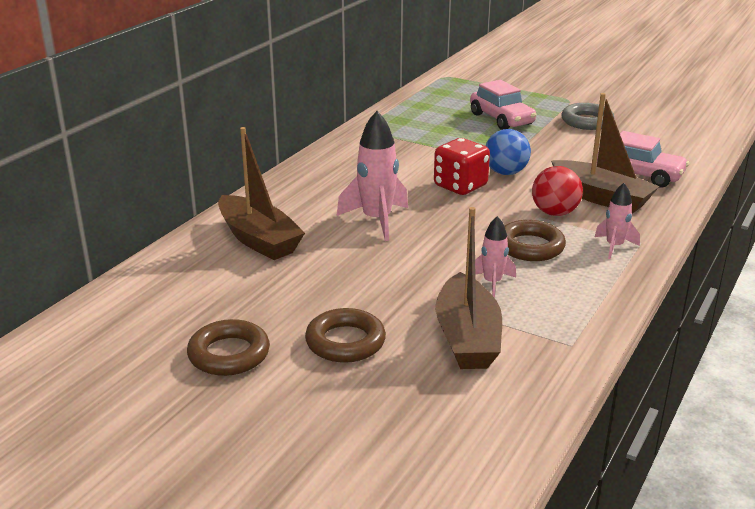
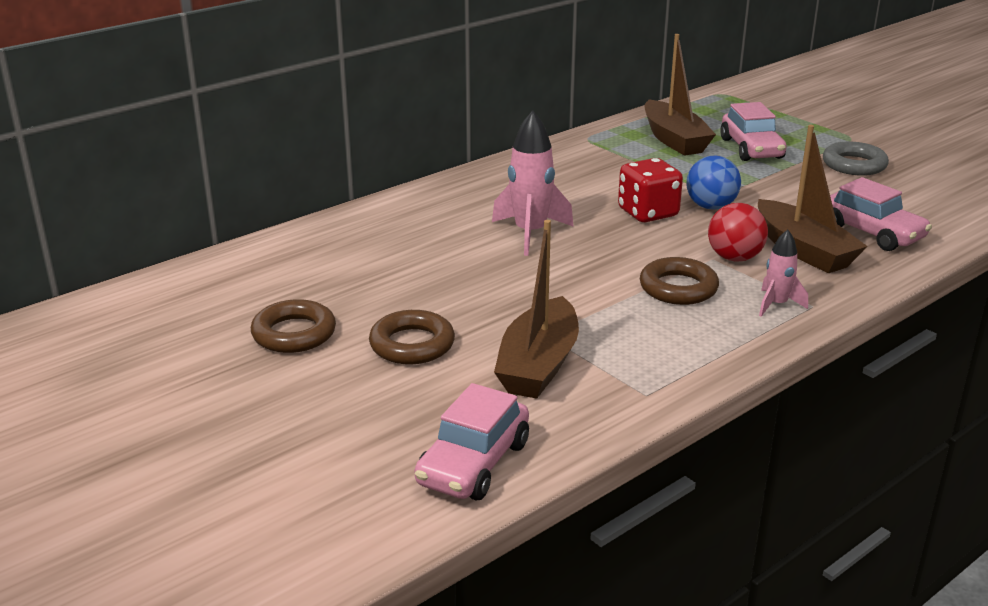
camera: 20 degrees right, 0 degrees up
brown boat [218,127,305,260] -> brown boat moved to [645,34,716,156]
pink rocket [475,216,516,298] -> none
none -> pink car [414,383,529,500]

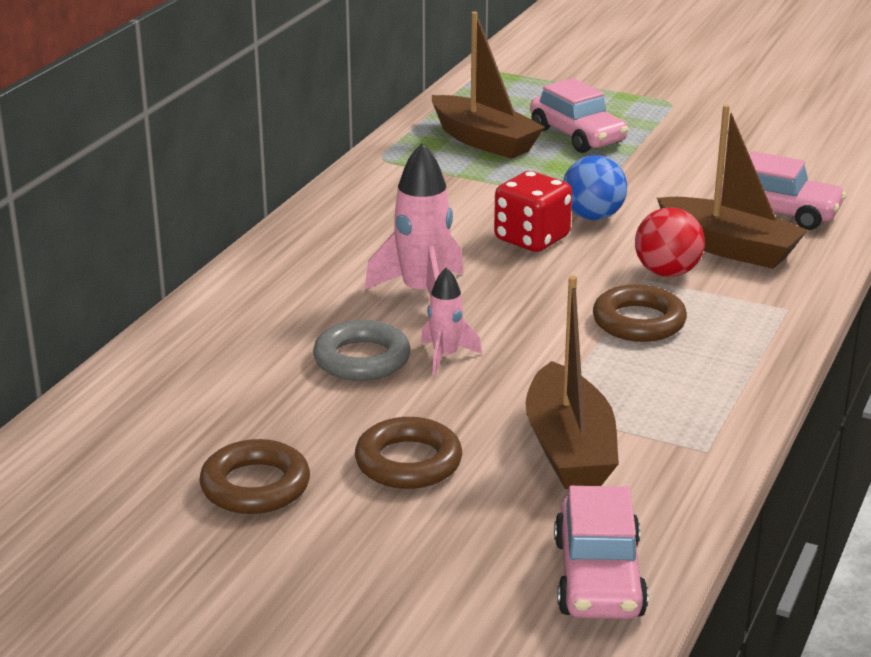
camera: 25 degrees left, 0 degrees up
pink rocket [759,230,808,317] -> pink rocket moved to [421,267,482,375]
grey ring [823,142,889,176] -> grey ring moved to [313,320,411,381]

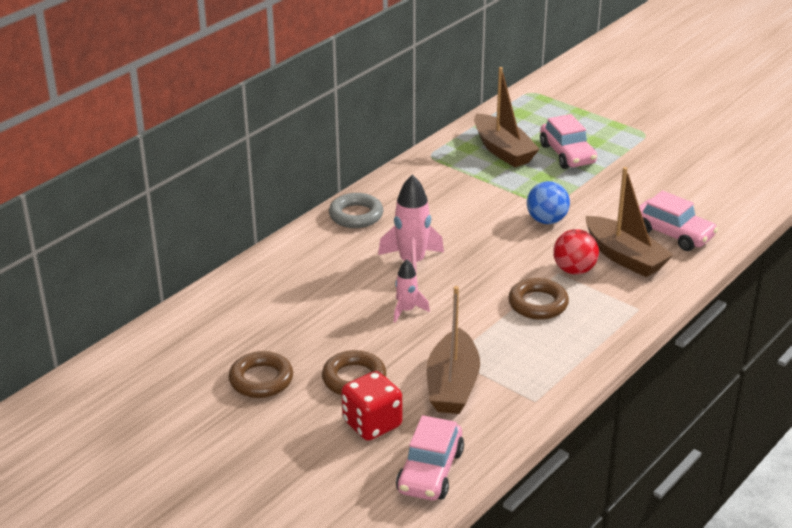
camera: 15 degrees right, 5 degrees up
grey ring [313,320,411,381] -> grey ring moved to [329,193,384,228]
red dice [494,171,572,252] -> red dice moved to [341,371,402,441]

